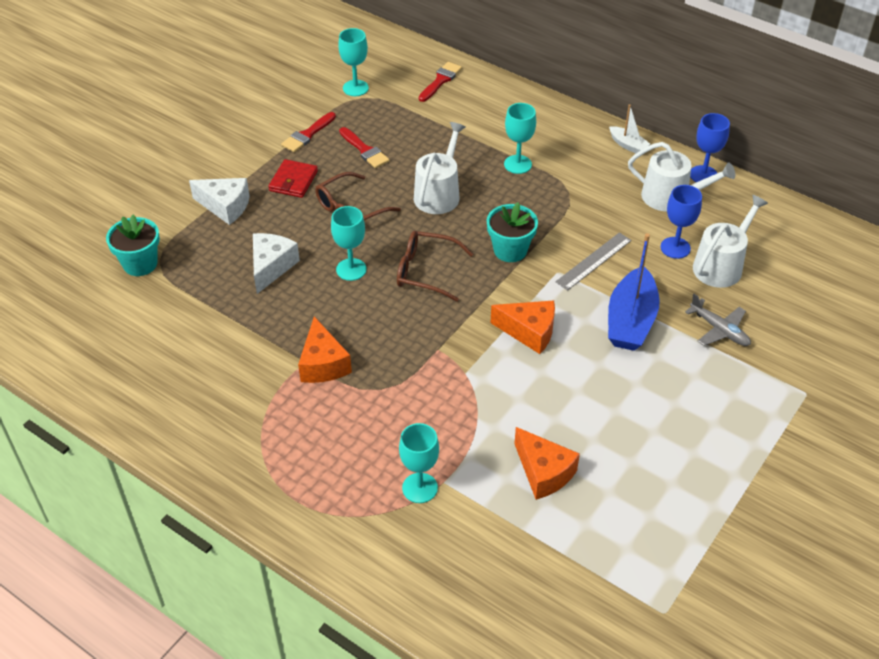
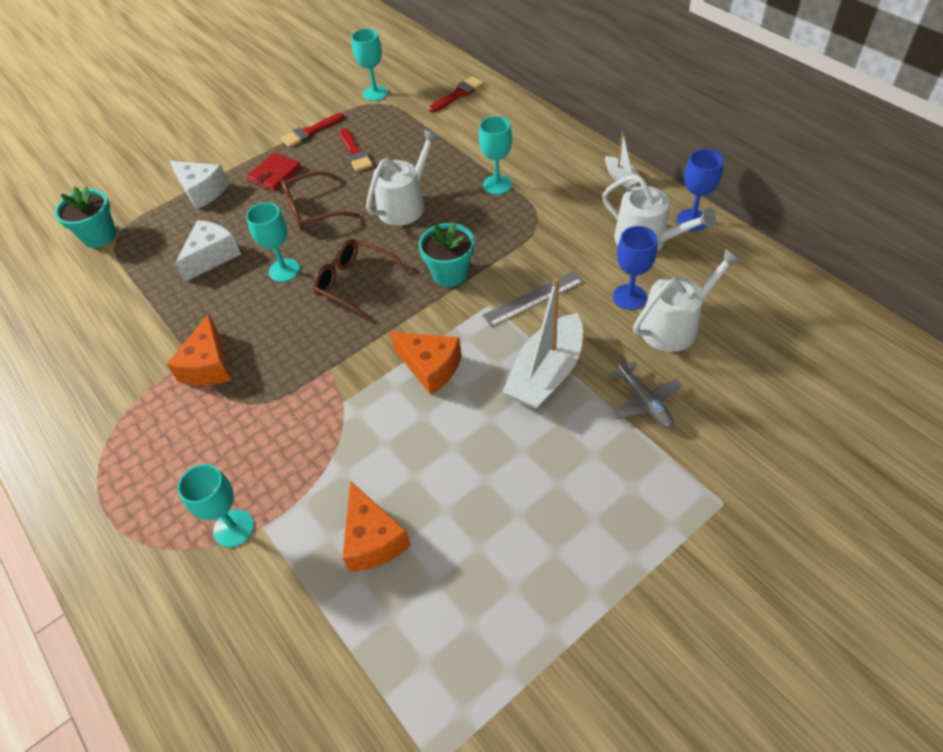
camera: 20 degrees right, 5 degrees up
blue boat [608,233,660,351] -> white boat [502,278,583,410]

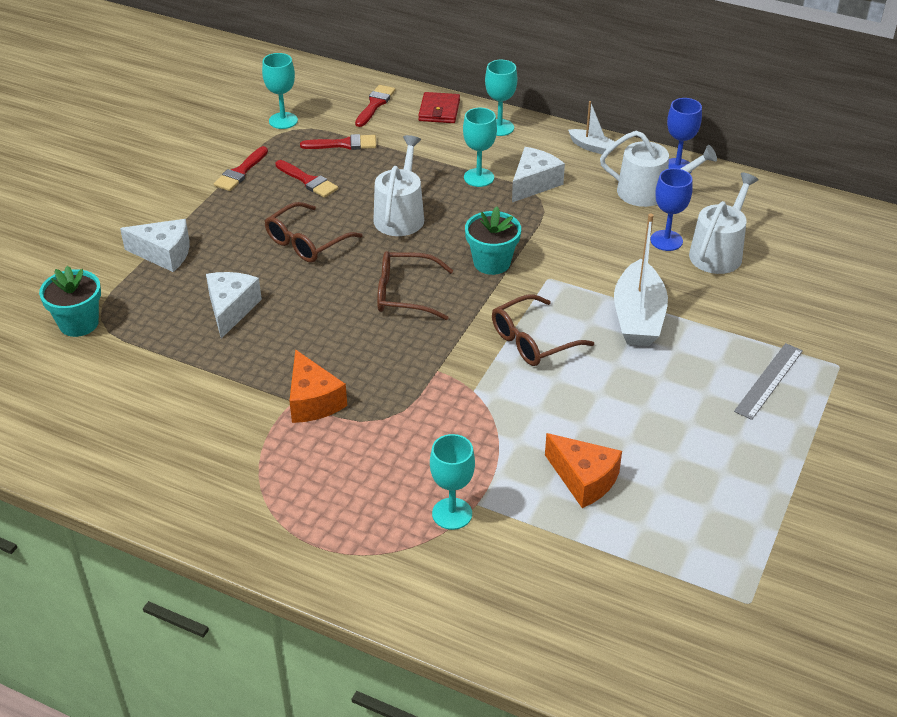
camera: 30 degrees left, 10 degrees down
turquoise goblet [246,202,300,282] -> turquoise goblet moved to [485,60,517,136]
red wallet [247,153,302,192] -> red wallet moved to [418,92,460,123]
orange cheese [390,332,462,395] -> brown glasses [492,295,594,366]
grey ruler [482,271,584,327] -> grey ruler moved to [734,343,803,420]
grey plane [609,355,682,429] -> none
none -> red brush [300,134,376,150]
none -> white cheese [512,147,565,202]

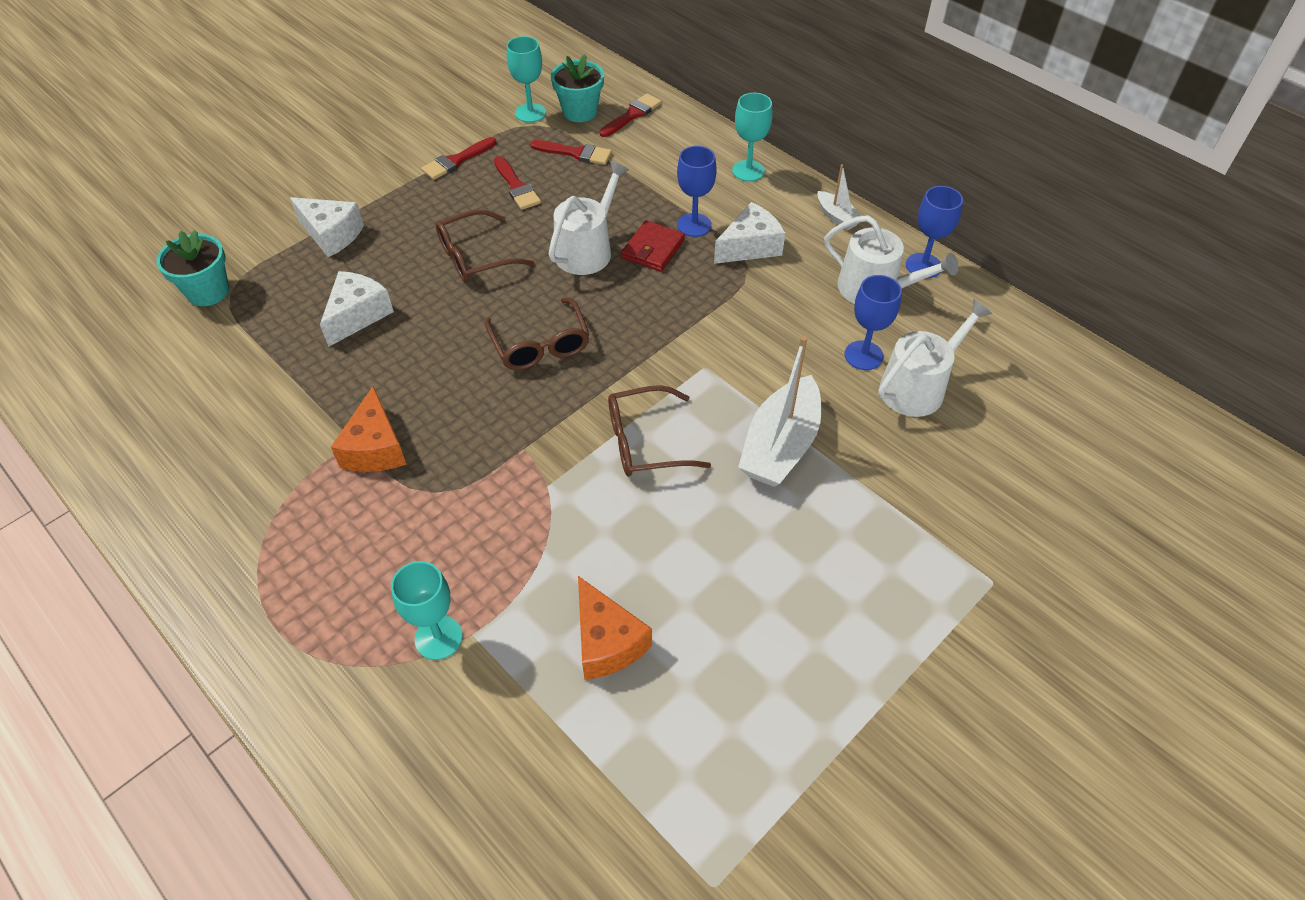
camera: 20 degrees right, 10 degrees up
brown glasses [377,251,453,320] -> brown glasses turned 135 degrees counterclockwise [485,298,590,370]
red wallet [418,92,460,123] -> red wallet moved to [621,220,685,272]
turquoise goblet [463,108,497,187] -> blue goblet [677,146,717,237]
turquoise flower pot [465,207,521,275] -> turquoise flower pot moved to [551,54,604,122]
grey ruler [734,343,803,420] -> none

